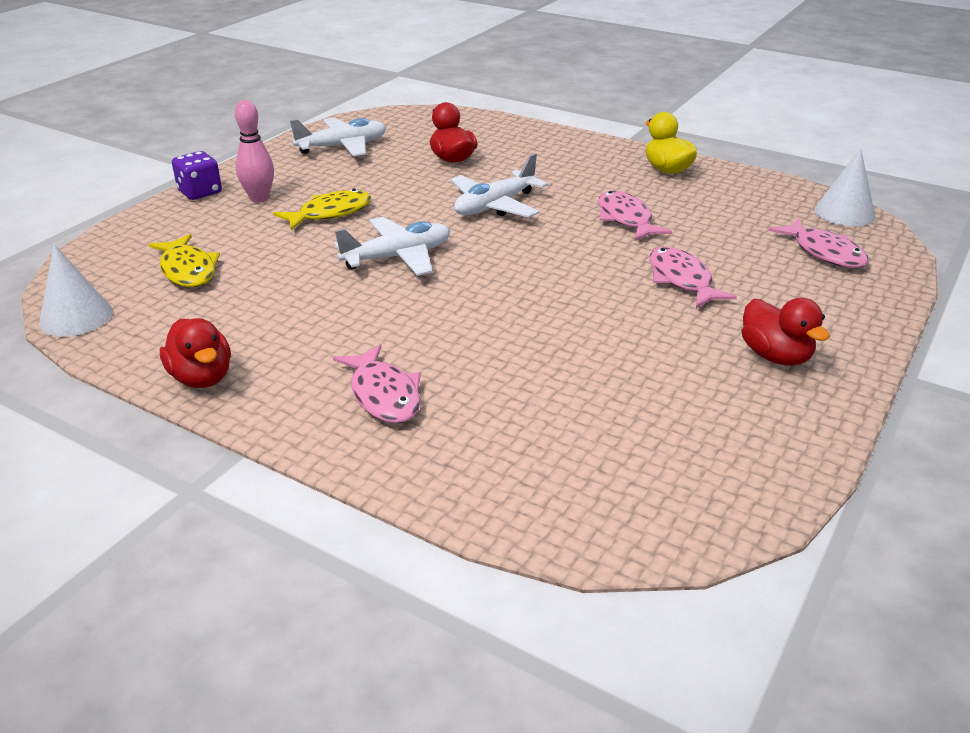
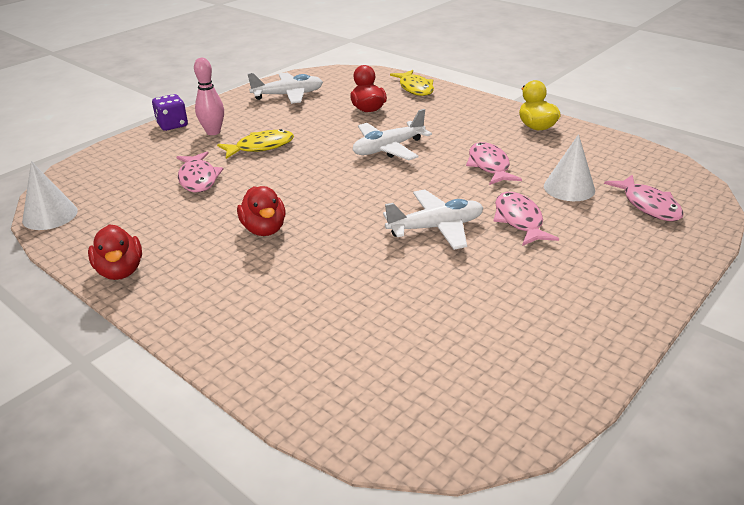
camera: 10 degrees right, 0 degrees up
yellow fish [149,234,220,287] -> yellow fish moved to [390,70,434,96]
pink fish [333,344,421,423] -> pink fish moved to [177,152,223,192]
white plane [334,217,450,276] -> white plane moved to [383,190,483,250]
red duck [742,298,830,366] -> red duck moved to [237,186,286,236]
white cone [815,148,876,226] -> white cone moved to [544,134,595,201]

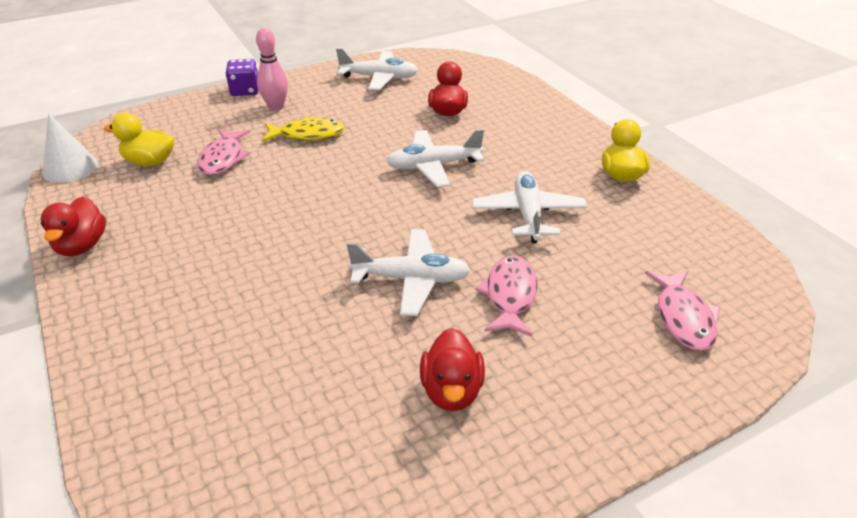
camera: 20 degrees right, 5 degrees up
red duck [237,186,286,236] -> red duck moved to [420,328,485,411]
yellow fish [390,70,434,96] -> none
pink fish [466,142,522,185] -> white plane [472,171,587,243]
white cone [544,134,595,201] -> none
none -> yellow duck [104,113,174,166]

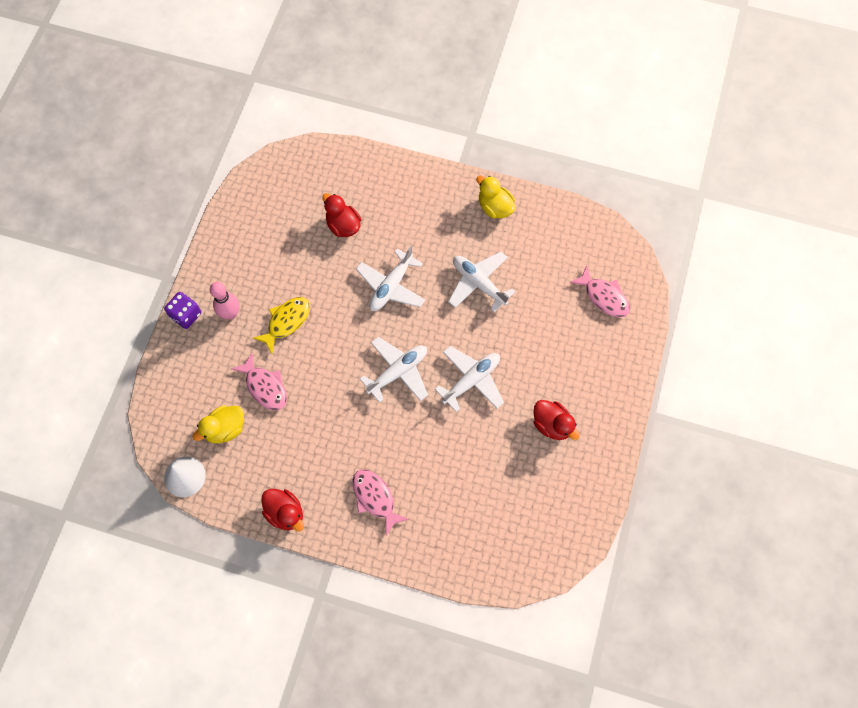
camera: 45 degrees left, 30 degrees up
white plane [336,48,418,90] -> white plane moved to [360,337,428,403]
pink fish [475,255,538,337] -> pink fish moved to [352,469,409,536]

